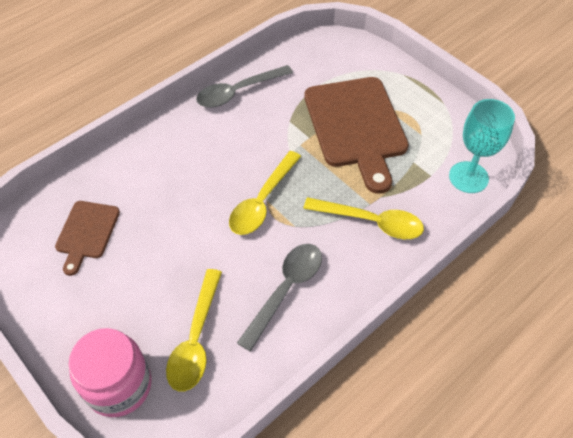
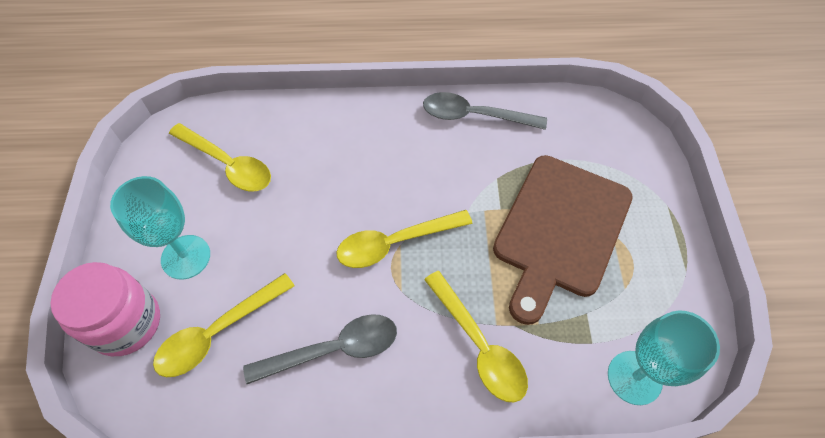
camera: 40 degrees right, 5 degrees up
brown cutting board [55,201,120,276] -> yellow spoon [169,123,271,191]
none -> turquoise goblet [110,176,210,280]

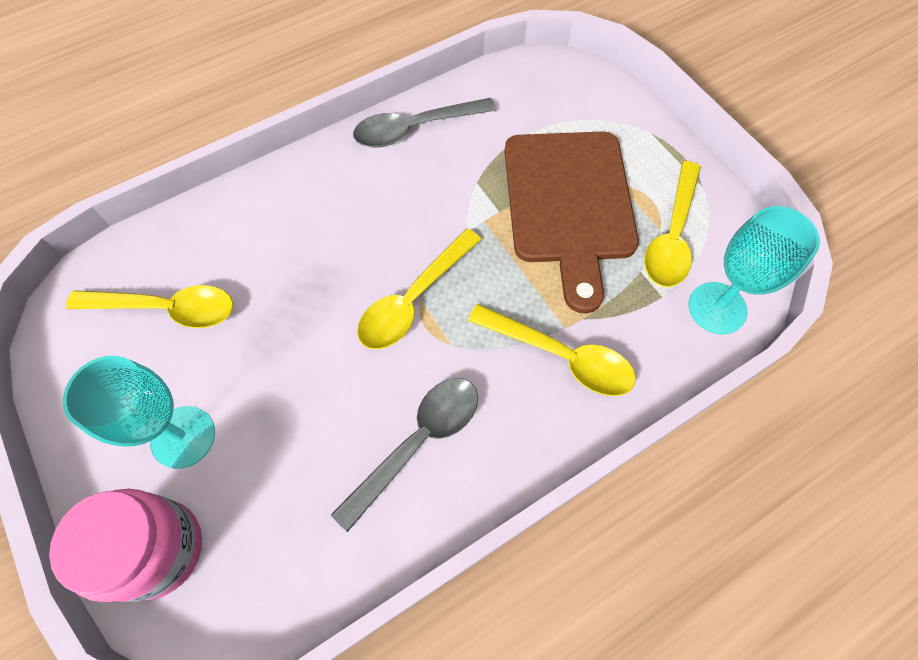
camera: 30 degrees left, 5 degrees up
yellow spoon [153,273,295,377] -> yellow spoon moved to [644,161,701,287]

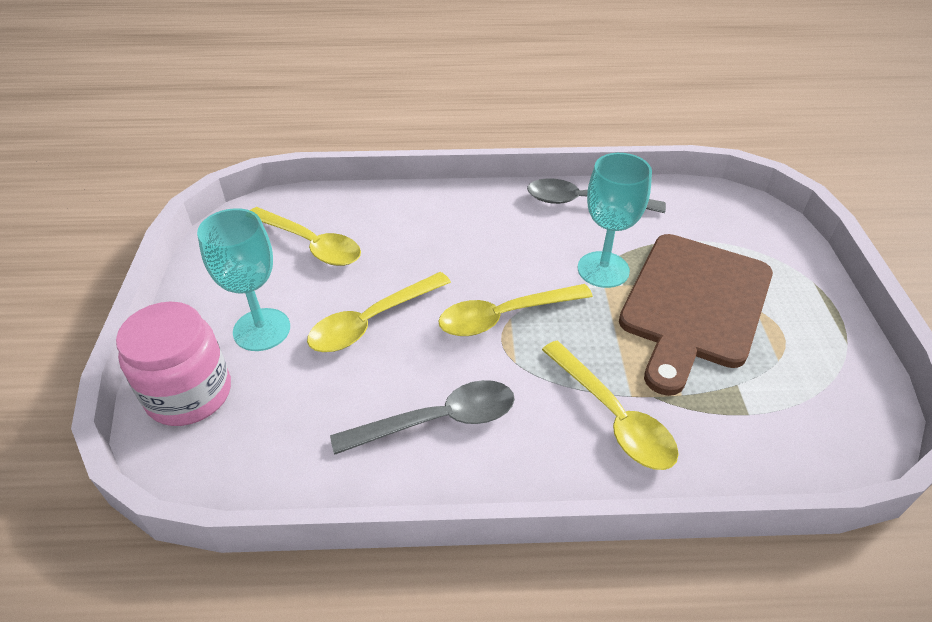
camera: 30 degrees right, 20 degrees down
yellow spoon [644,161,701,287] -> yellow spoon moved to [307,272,451,352]
turquoise goblet [688,206,820,334] -> turquoise goblet moved to [578,153,652,288]

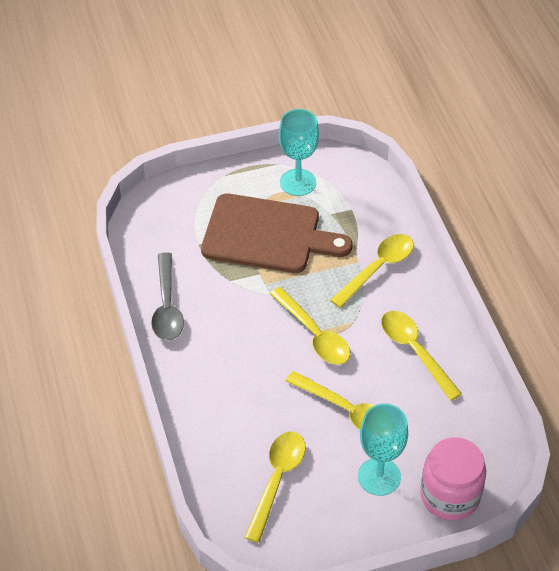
camera: 105 degrees left, 5 degrees up
grey spoon [330,380,515,455] -> yellow spoon [381,311,462,401]
turquoise goblet [578,153,652,288] -> turquoise goblet moved to [279,109,319,196]

